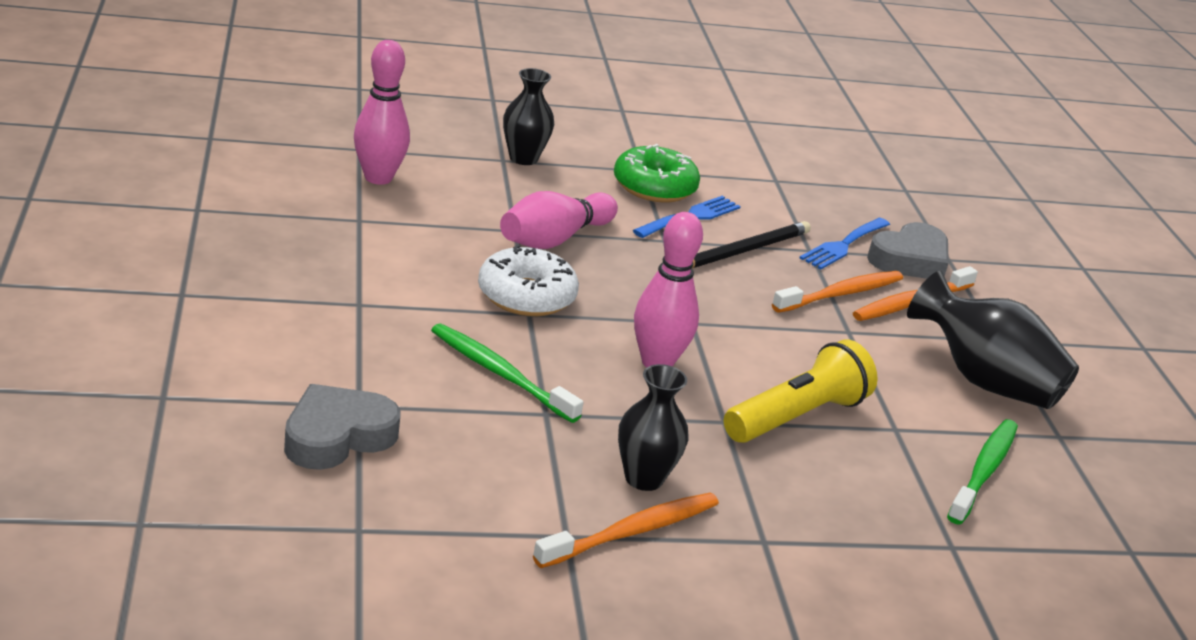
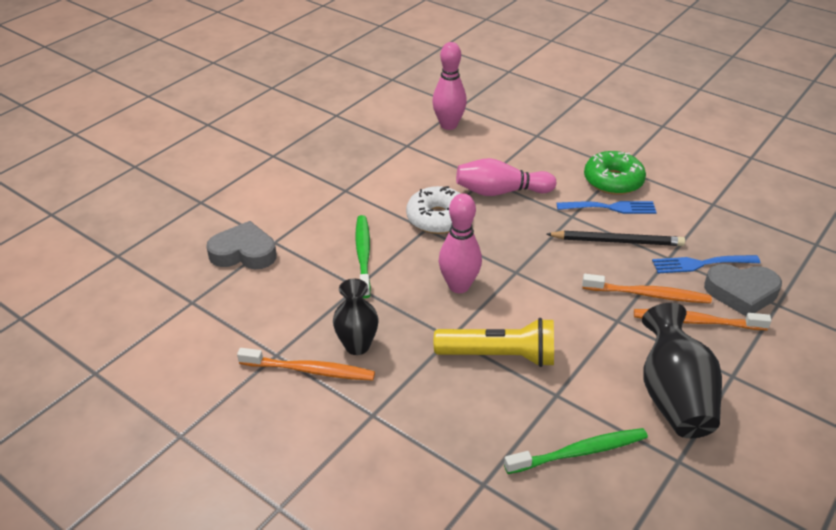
camera: 50 degrees right, 10 degrees up
black vase [503,68,555,165] -> none

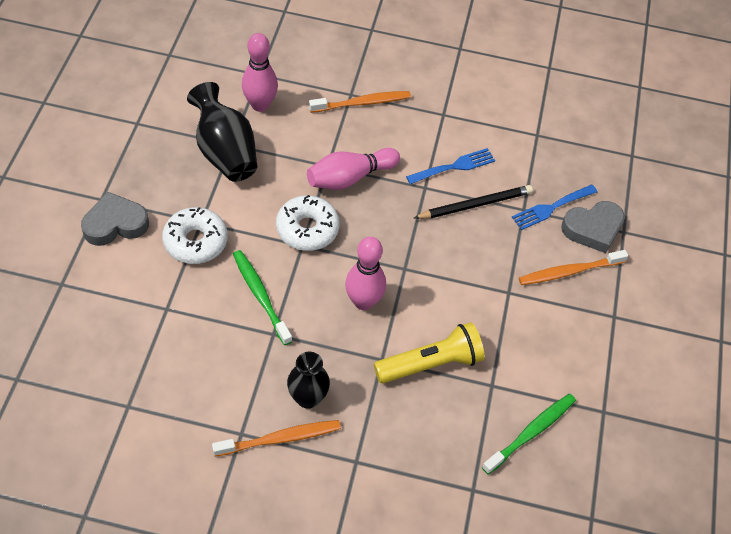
camera: 30 degrees left, 15 degrees up
grey heart [206,221,277,269] -> grey heart moved to [81,192,149,246]
orange toothbrush [582,274,712,303] -> orange toothbrush moved to [309,91,411,113]
green donut [584,151,646,195] -> none
black vase [642,303,722,438] -> black vase moved to [187,82,257,182]
none -> white donut [162,207,228,264]

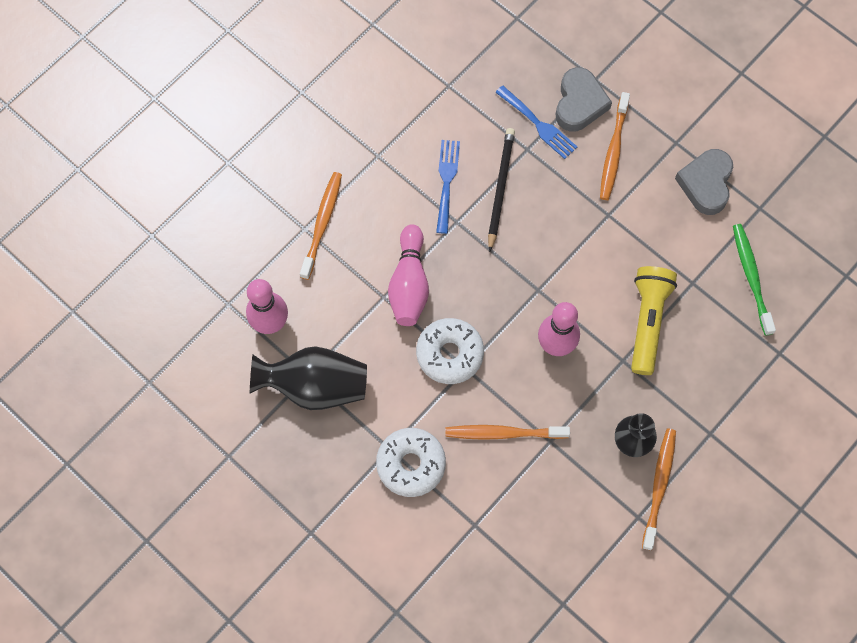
camera: 55 degrees left, 15 degrees up
grey heart [81,192,149,246] -> grey heart moved to [675,149,733,215]
green toothbrush [233,250,292,345] -> orange toothbrush [445,425,570,440]
blue fork [512,185,597,230] -> blue fork turned 45 degrees counterclockwise [495,85,577,159]

